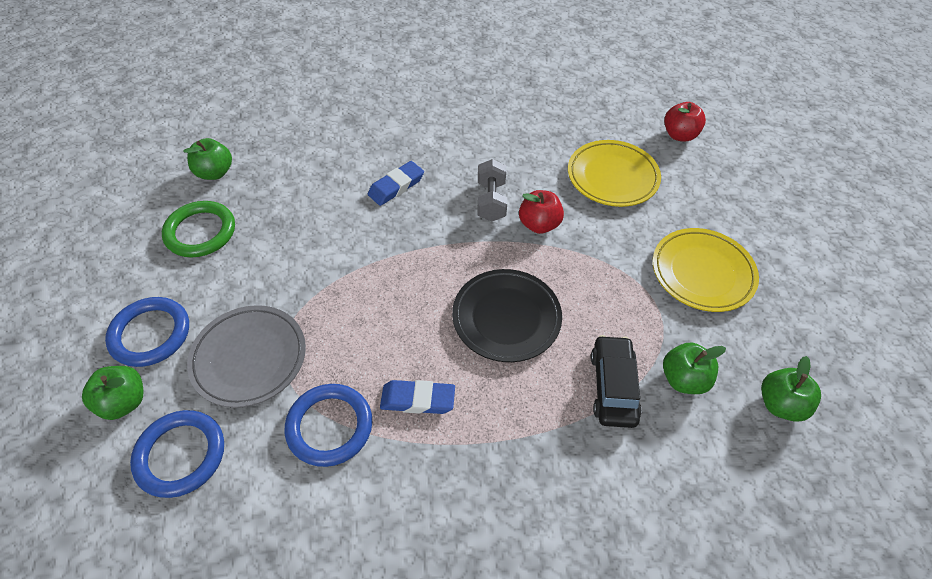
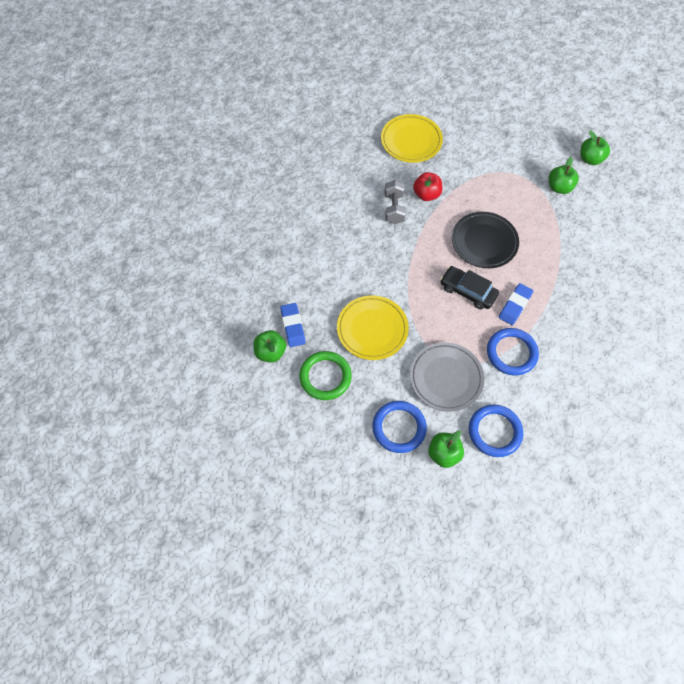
camera: 60 degrees left, 10 degrees up
blue eraser [368,161,424,206] -> blue eraser moved to [280,303,306,347]
grey dumbbell [477,159,507,222] -> grey dumbbell turned 60 degrees clockwise [385,180,406,224]
black car [591,335,642,428] -> black car moved to [440,266,499,309]
yellow plate [653,228,759,312] -> yellow plate moved to [337,295,409,360]
red apple [664,102,706,142] -> none

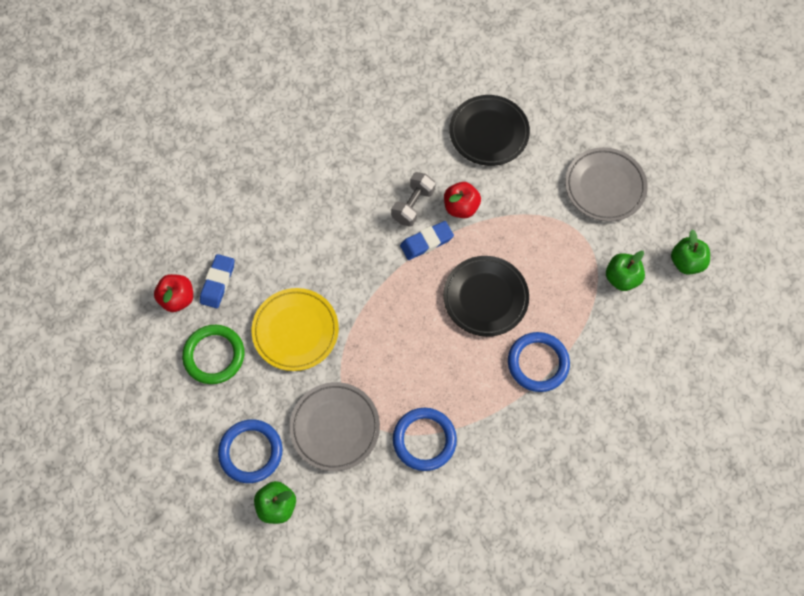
camera: 30 degrees right, 5 degrees up
green apple [253,330,286,362] -> red apple [154,274,193,312]
yellow plate [381,114,443,163] -> black plate [449,95,530,166]
black car [440,266,499,309] -> none
blue ring [469,405,523,457] -> blue ring moved to [508,332,570,392]
blue eraser [499,283,533,325] -> blue eraser moved to [400,221,454,260]
none -> grey plate [565,147,648,222]

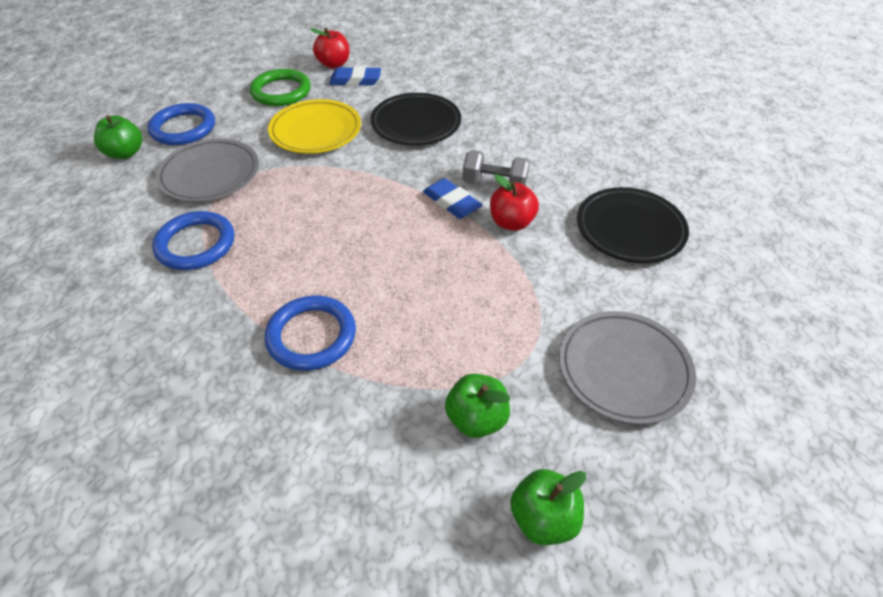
camera: 75 degrees right, 20 degrees down
black plate [443,256,529,337] -> black plate moved to [371,93,461,145]

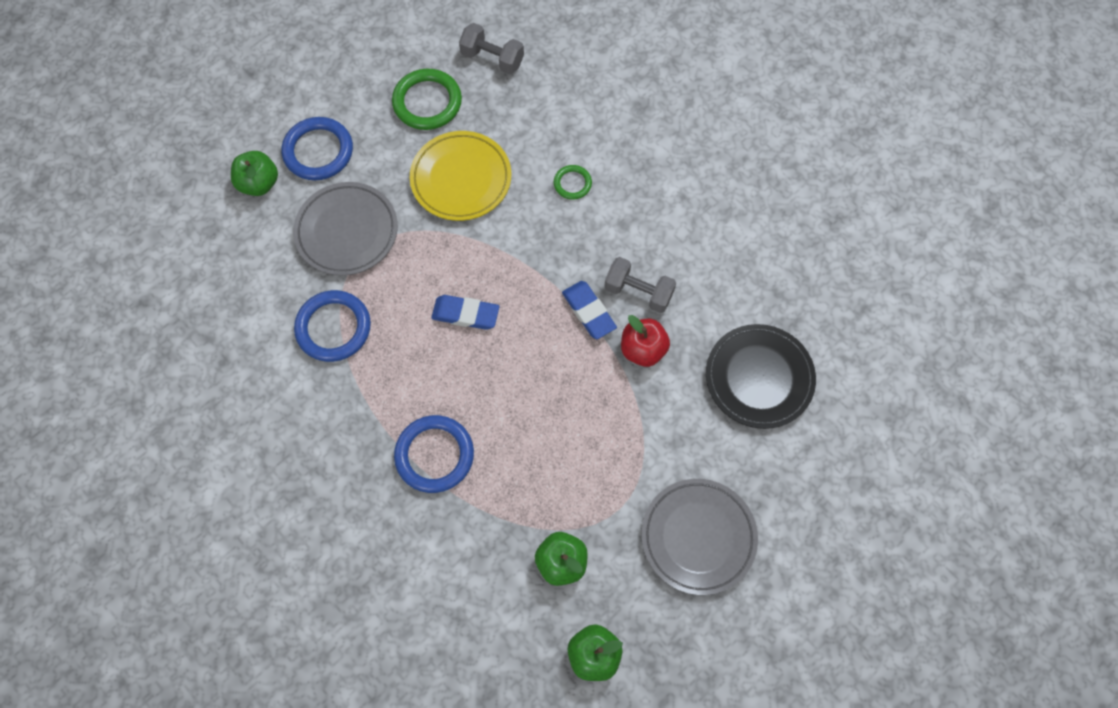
camera: 10 degrees right, 20 degrees up
red apple [310,27,350,68] -> grey dumbbell [459,23,524,74]
blue eraser [329,66,381,86] -> blue eraser moved to [431,295,499,330]
black plate [371,93,461,145] -> green ring [554,165,592,200]

